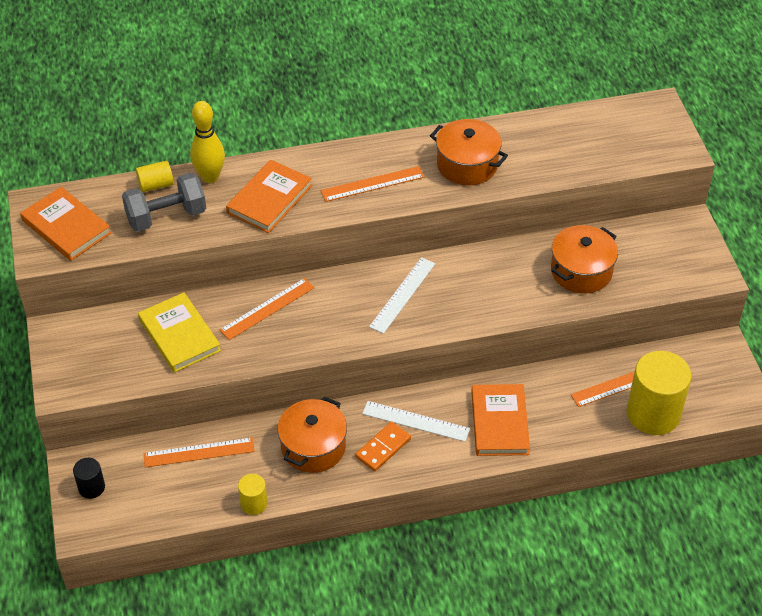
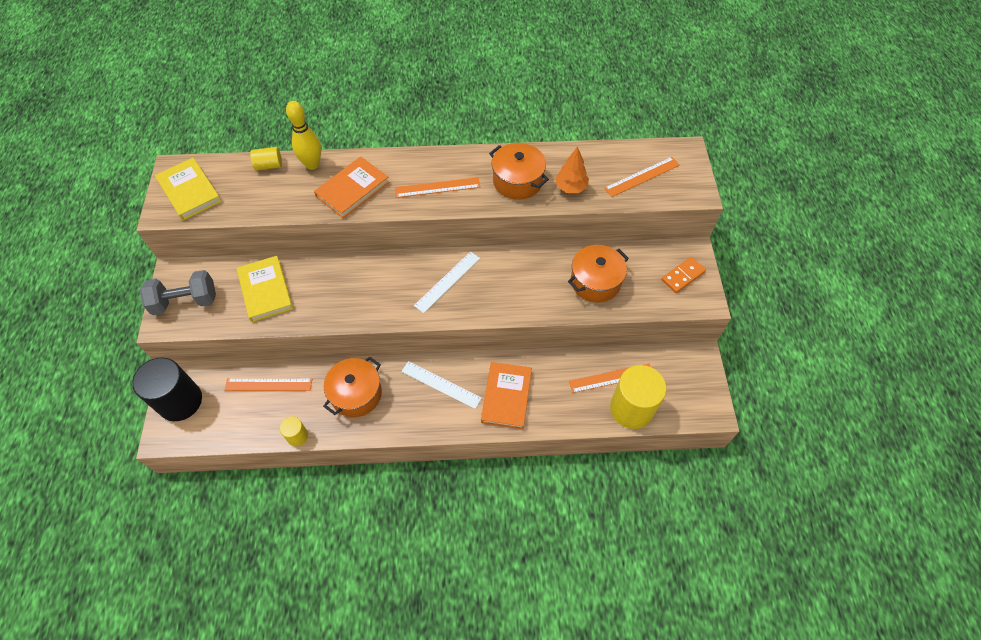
camera: 10 degrees right, 10 degrees up
orange book [20,187,111,261] -> yellow book [155,158,222,220]
black cylinder [73,458,105,499] -> black cylinder [132,357,202,421], size x2.09
grey dumbbell [122,173,206,232] -> grey dumbbell moved to [139,270,216,315]
orange ruler [220,278,315,340] -> orange ruler moved to [604,157,680,197]
orange domino [355,421,411,472] -> orange domino moved to [661,257,706,293]
none -> orange tree [555,146,589,193]

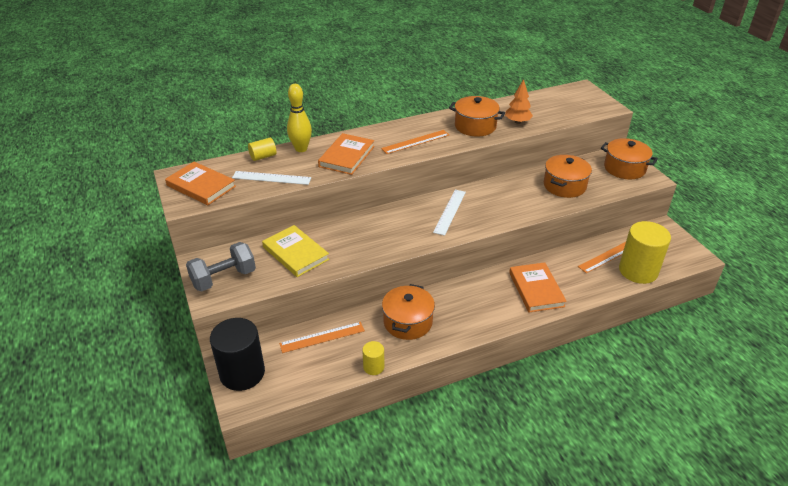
camera: 20 degrees left, 20 degrees down
yellow book [155,158,222,220] -> orange book [165,162,236,205]
white ruler [401,361,482,409] -> white ruler moved to [232,171,311,185]
orange ruler [604,157,680,197] -> none
orange domino [661,257,706,293] -> orange pot [601,138,658,179]

